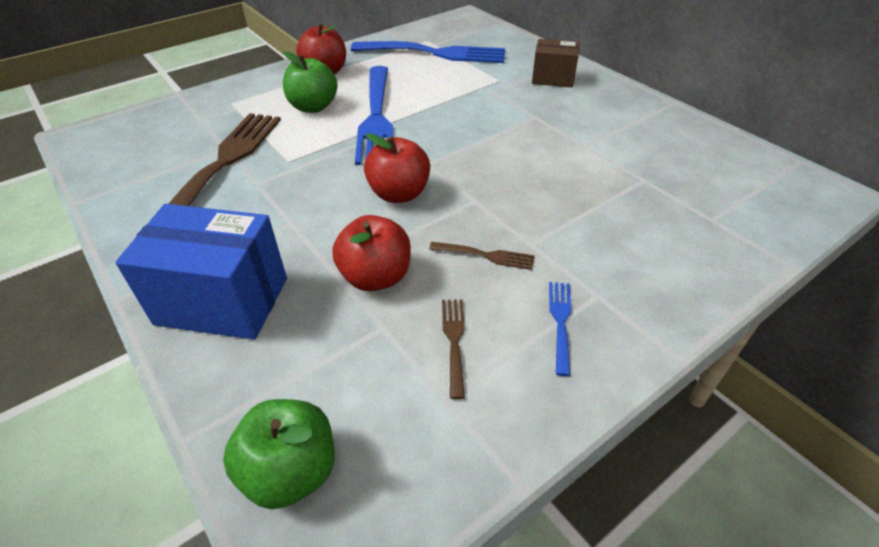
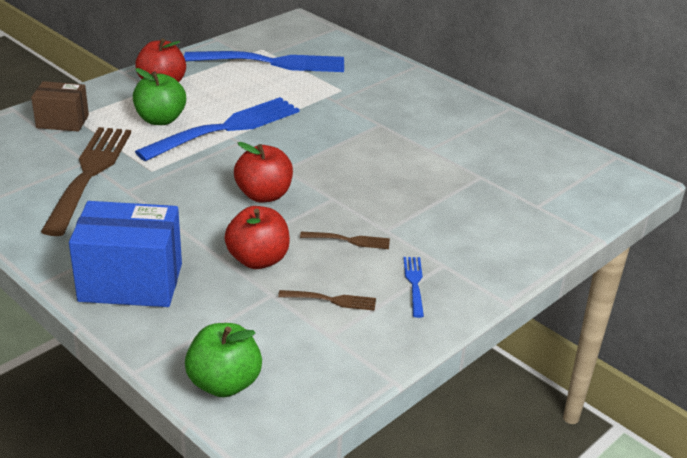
camera: 10 degrees left, 10 degrees down
blue fork [355,66,393,165] -> blue fork turned 120 degrees counterclockwise [135,97,300,161]
brown fork [442,299,465,399] -> brown fork turned 105 degrees clockwise [278,290,376,311]
brown box [532,39,580,88] -> brown box moved to [31,81,89,132]

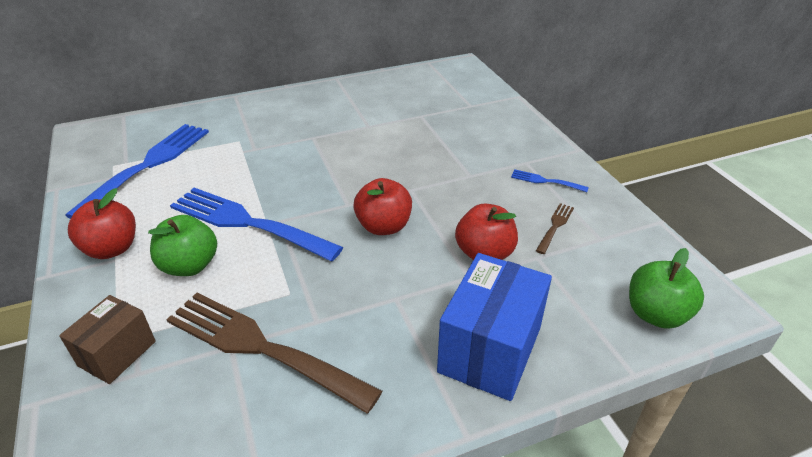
camera: 65 degrees left, 5 degrees up
blue fork [135,97,300,161] -> blue fork turned 45 degrees counterclockwise [170,188,343,261]
brown fork [300,232,390,249] -> none

